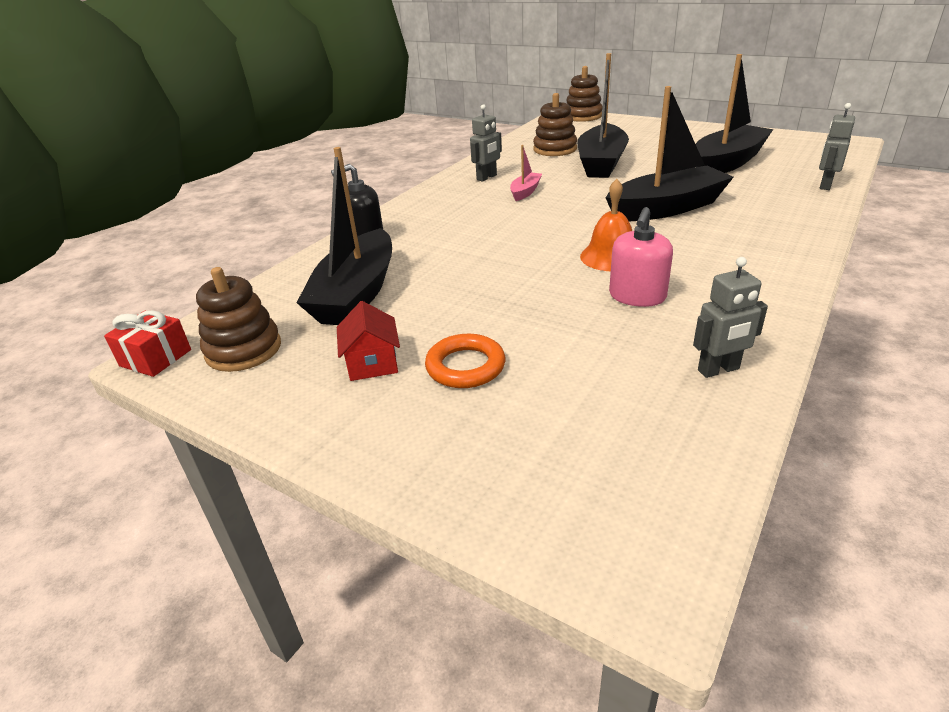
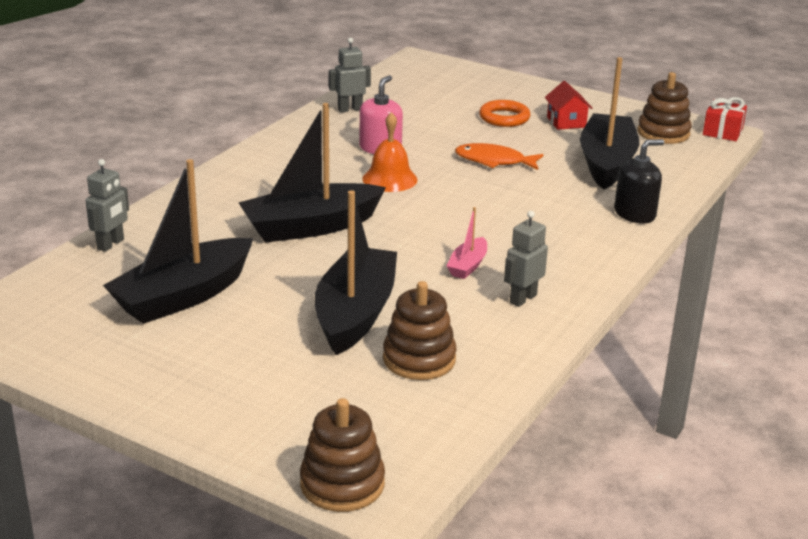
camera: 175 degrees right, 5 degrees down
none -> orange fish [455,143,544,170]

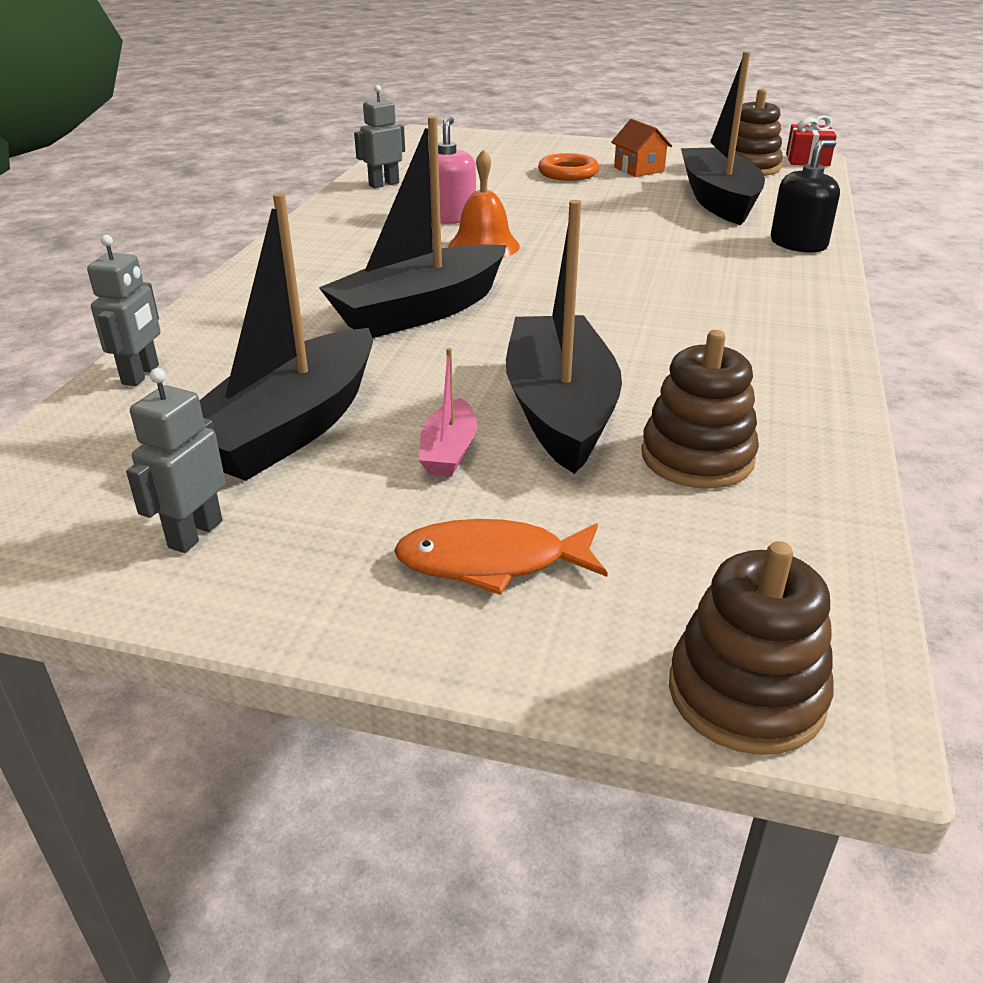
camera: 15 degrees left, 5 degrees up
pink boat [447,207,487,279] -> pink boat moved to [418,348,477,477]
orange fish [455,143,544,170] -> orange fish moved to [394,519,608,595]
grey robot [504,211,548,307] -> grey robot moved to [126,368,226,553]
red house [545,81,593,130] -> orange house [611,119,672,177]

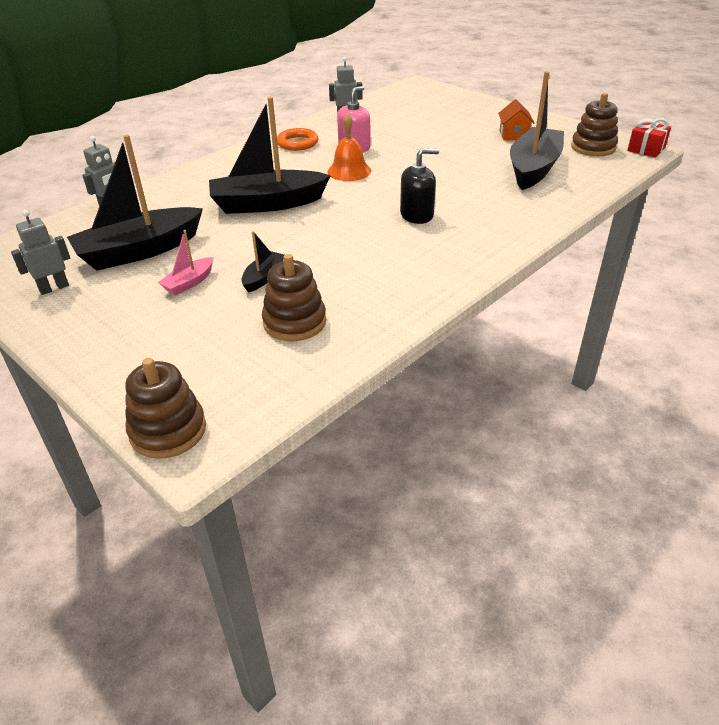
camera: 30 degrees right, 5 degrees up
orange fish [394,519,608,595] -> none
black boat [506,200,622,474] -> black boat [241,231,284,293], size x0.46
orange ring [538,153,599,181] -> orange ring moved to [277,128,319,151]
black soap dispenser [771,140,840,253] -> black soap dispenser moved to [400,148,439,224]

